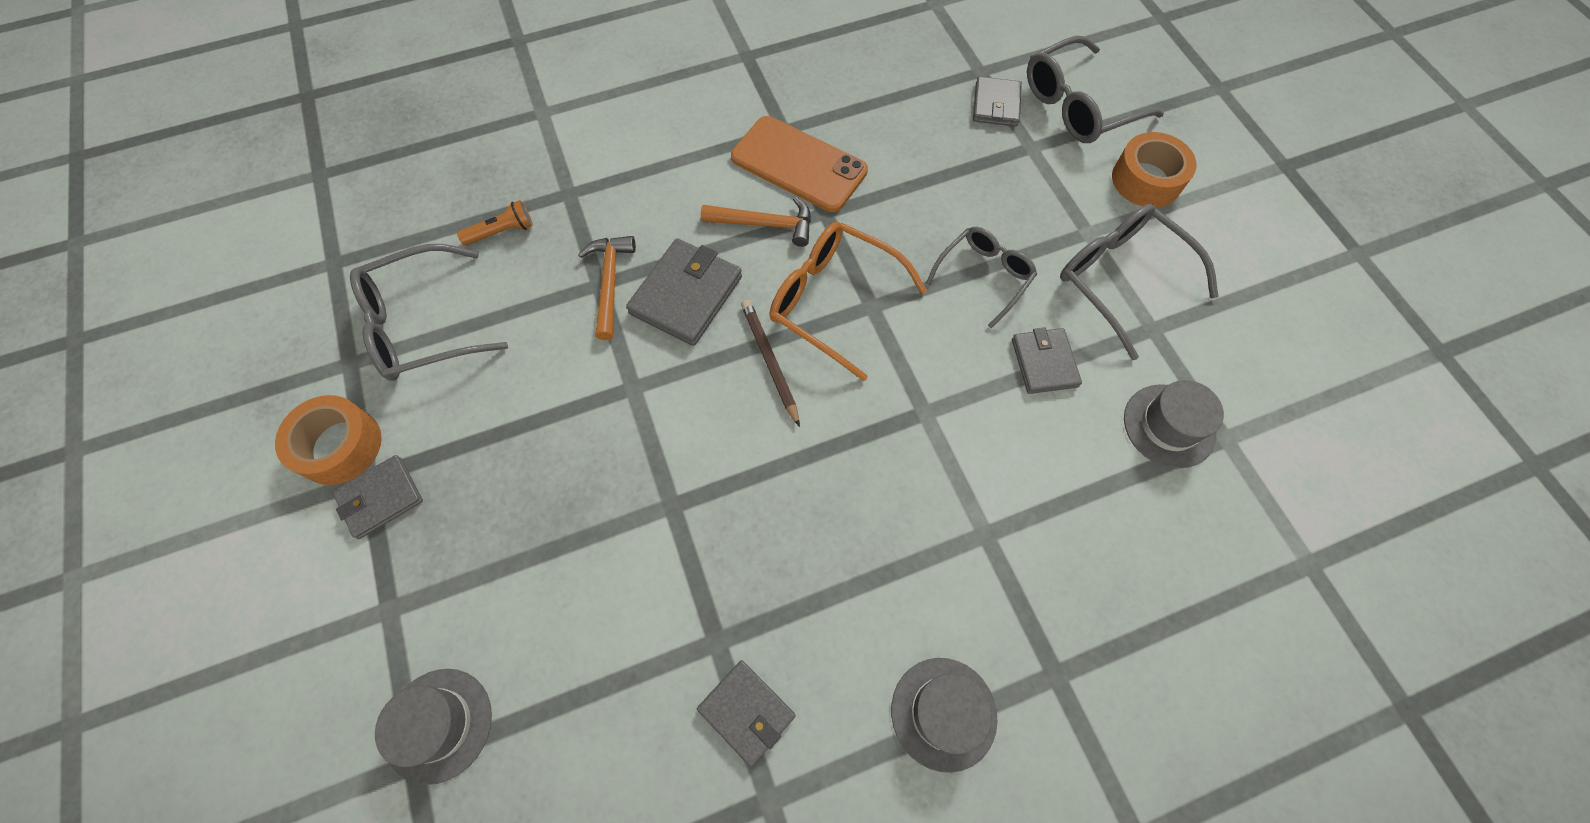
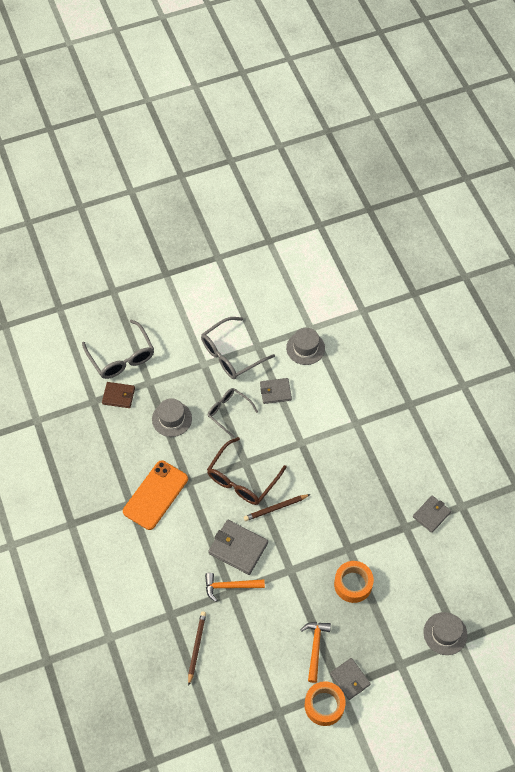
camera: 90 degrees left, 5 degrees down
grey glasses [350,244,508,381] -> none
orange flashlight [457,200,533,246] -> brown pencil [188,612,206,685]
orange hammer [701,197,811,247] -> orange hammer moved to [301,622,331,683]
orange glasses [769,222,927,381] -> brown glasses [207,437,287,505]
grey hat [891,658,997,773] -> grey hat moved to [152,398,192,437]
grey wallet [973,76,1022,127] -> brown wallet [102,382,135,408]
orange tape [1112,132,1197,208] -> orange tape moved to [334,561,374,603]

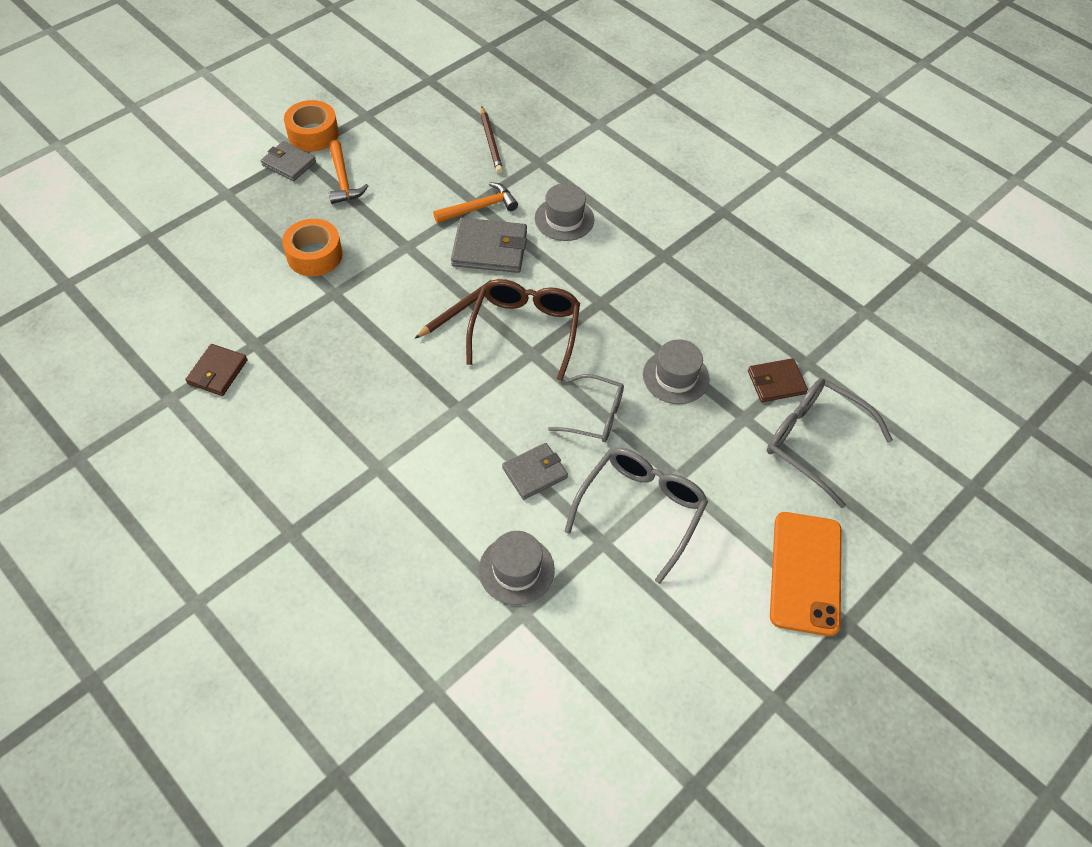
camera: 155 degrees right, 5 degrees down
orange phone [123,460,188,530] -> orange phone moved to [770,512,842,636]
grey wallet [413,496,451,533] -> brown wallet [185,344,248,396]
grey hat [423,612,467,655] -> grey hat moved to [535,183,594,241]

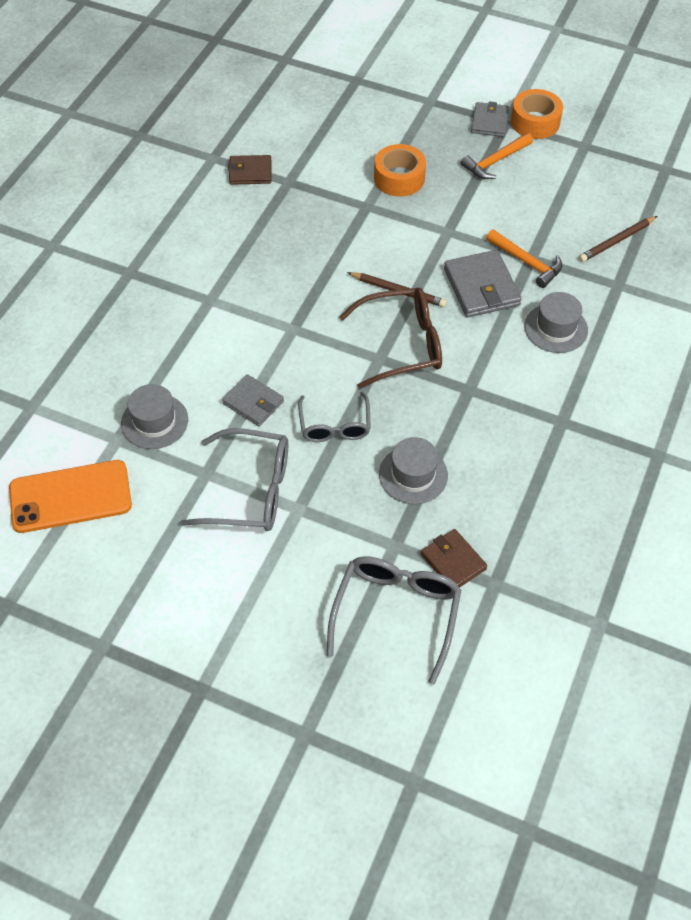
camera: 70 degrees right, 0 degrees up
orange phone [770,512,842,636] -> orange phone moved to [9,460,132,533]

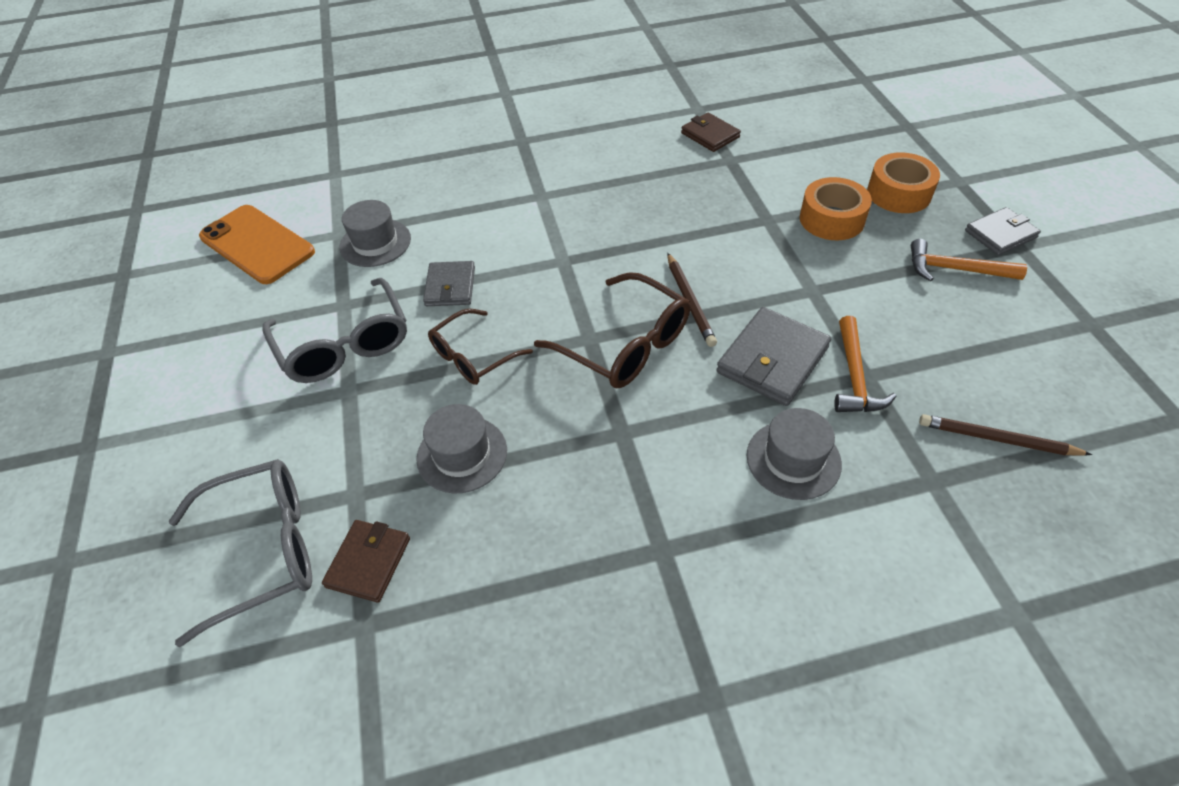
camera: 55 degrees right, 5 degrees down
grey glasses [298,392,371,442] -> brown glasses [428,309,533,385]
orange tape [511,89,563,139] -> orange tape moved to [867,152,940,213]

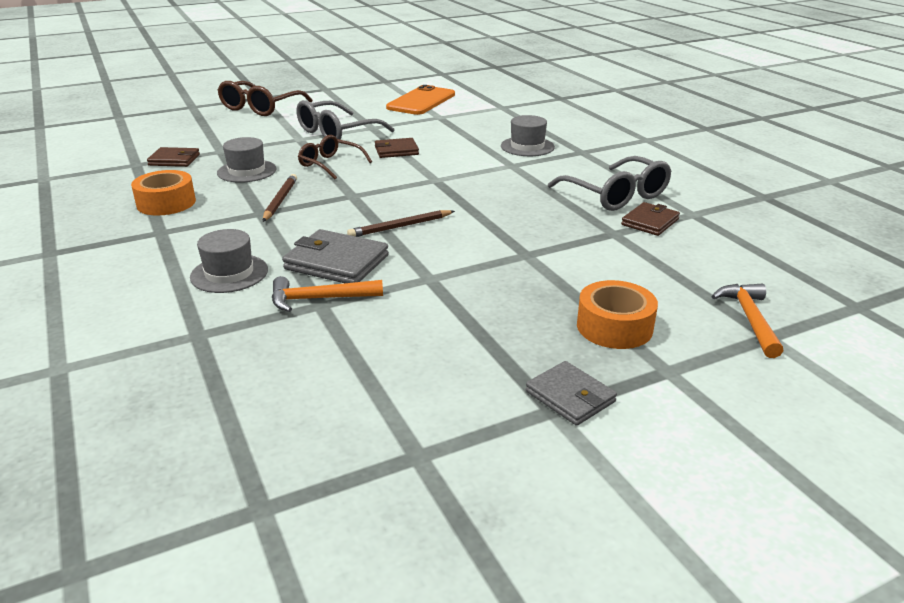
camera: 75 degrees right, 20 degrees down
grey glasses [169,459,312,647] -> grey glasses moved to [548,156,671,211]
grey hat [340,200,411,267] -> grey hat moved to [501,115,555,156]
grey wallet [423,261,475,306] -> brown wallet [375,138,419,158]
brown glasses [534,272,690,388] -> brown glasses moved to [218,81,313,116]
orange tape [800,177,872,240] -> orange tape moved to [131,170,196,216]
orange hammer [911,239,1027,281] -> orange hammer moved to [712,284,783,358]
brown pencil [919,414,1092,456] -> brown pencil moved to [263,174,297,222]

